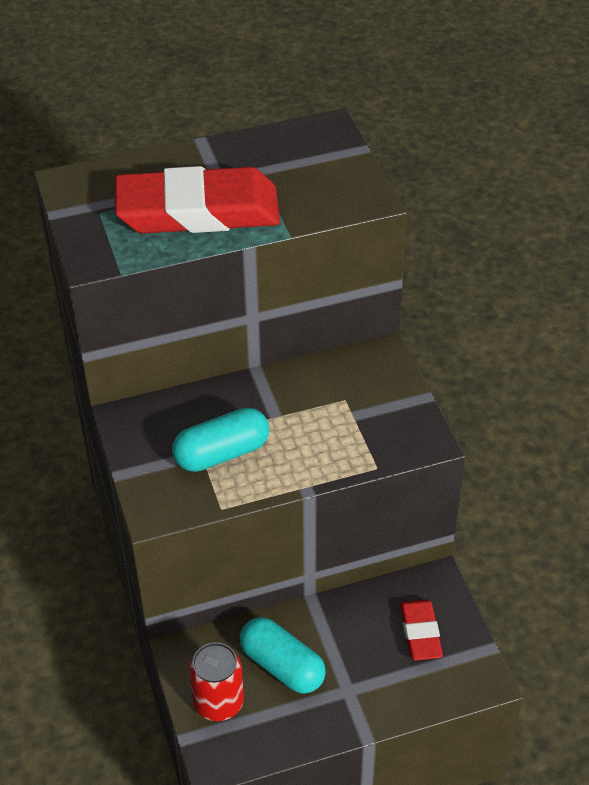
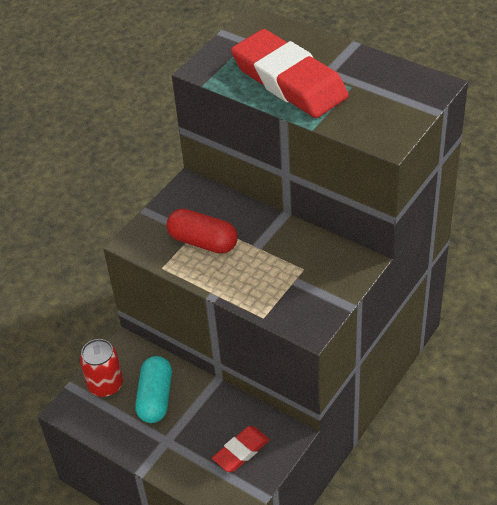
camera: 55 degrees right, 0 degrees up
turquoise capsule [172,408,269,472] -> red capsule [167,209,238,254]

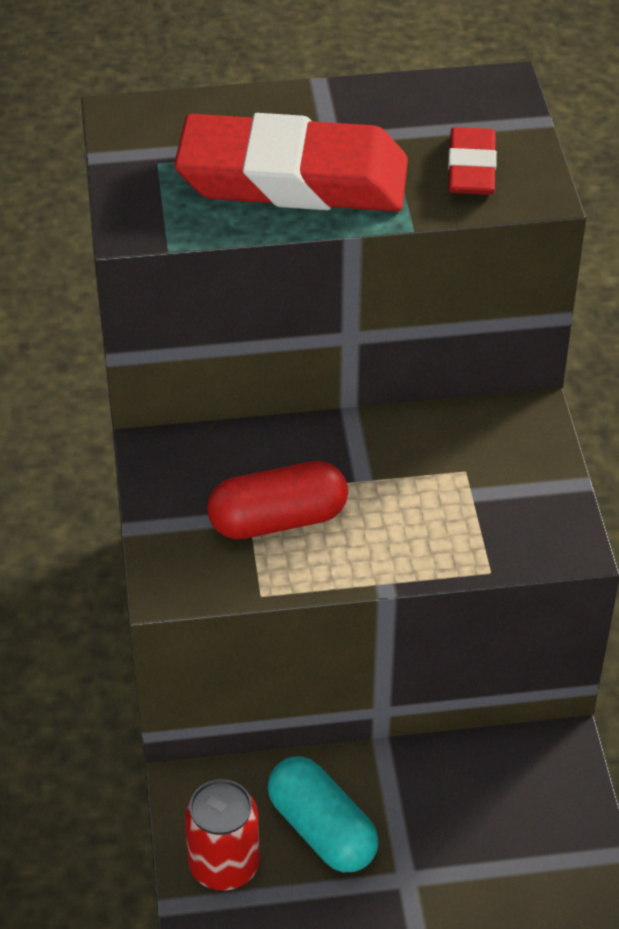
camera: 45 degrees left, 0 degrees up
red eraser [212,426,270,472] -> red eraser moved to [448,127,497,195]

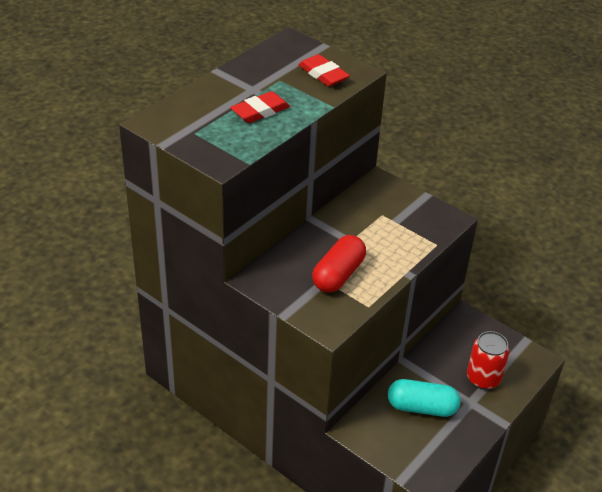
camera: 45 degrees left, 5 degrees down
red eraser [174,113,408,212] -> red eraser [230,91,290,123], size x0.49
red can [184,779,260,890] -> red can moved to [467,331,510,389]

